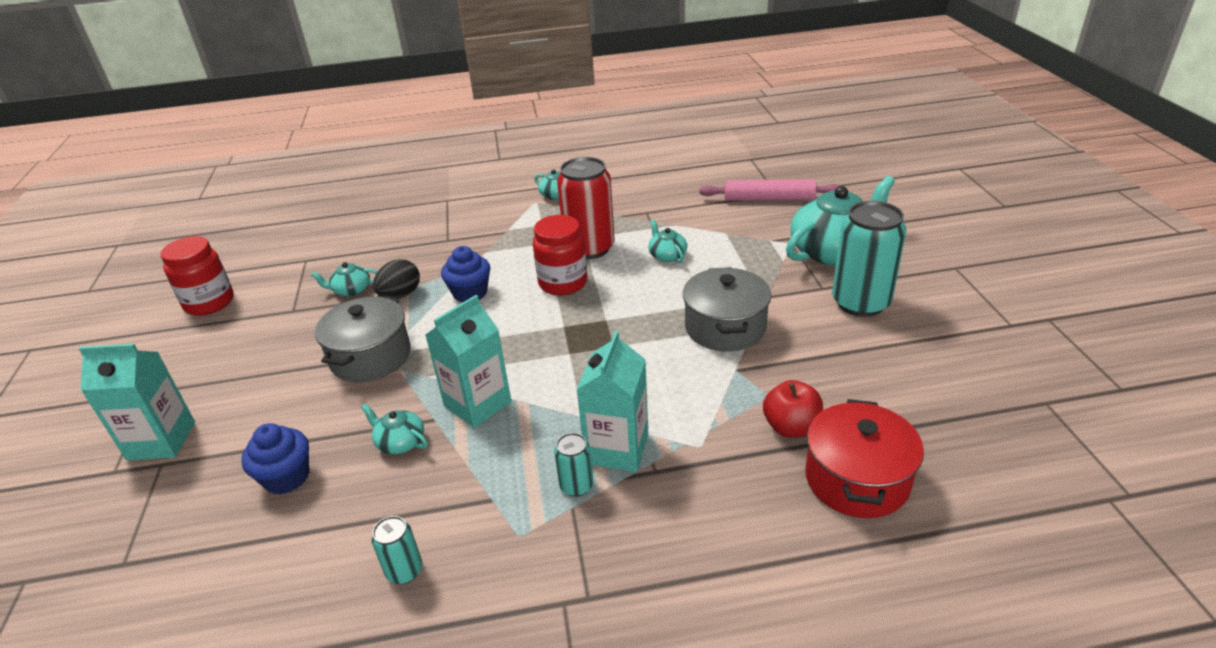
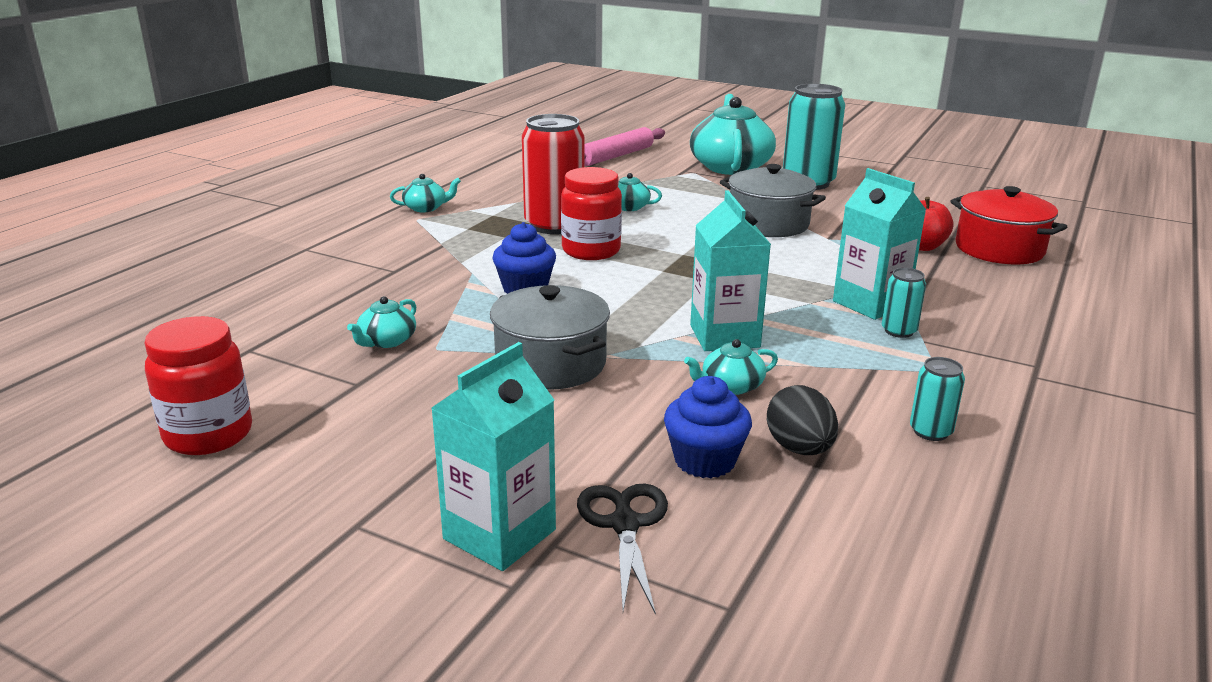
camera: 55 degrees left, 10 degrees down
black egg [373,259,420,298] -> black egg moved to [767,385,838,455]
none -> black scissors [577,484,668,615]

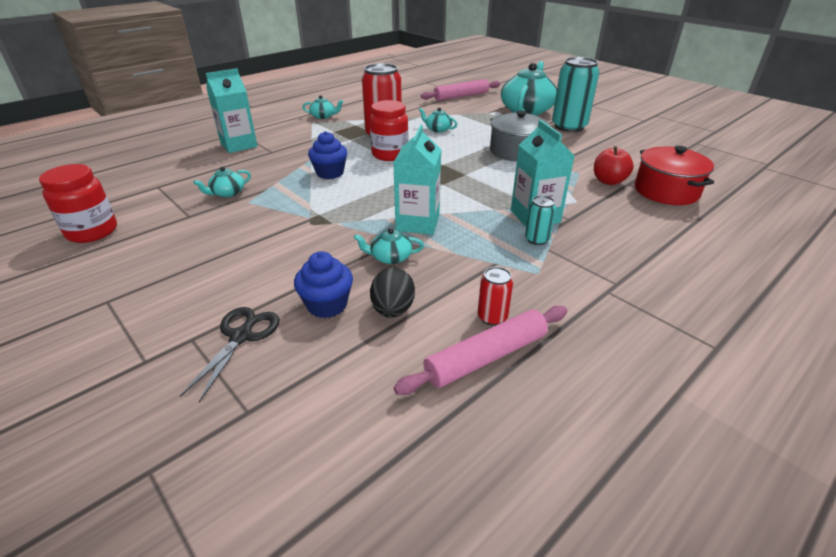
camera: 20 degrees right, 10 degrees up
turquoise carton [431,342,556,571] -> turquoise carton moved to [206,68,258,153]
grey pot [490,285,610,390] -> none
turquoise can [910,357,965,441] -> red can [478,267,513,326]
none -> pink rolling pin [394,306,567,395]

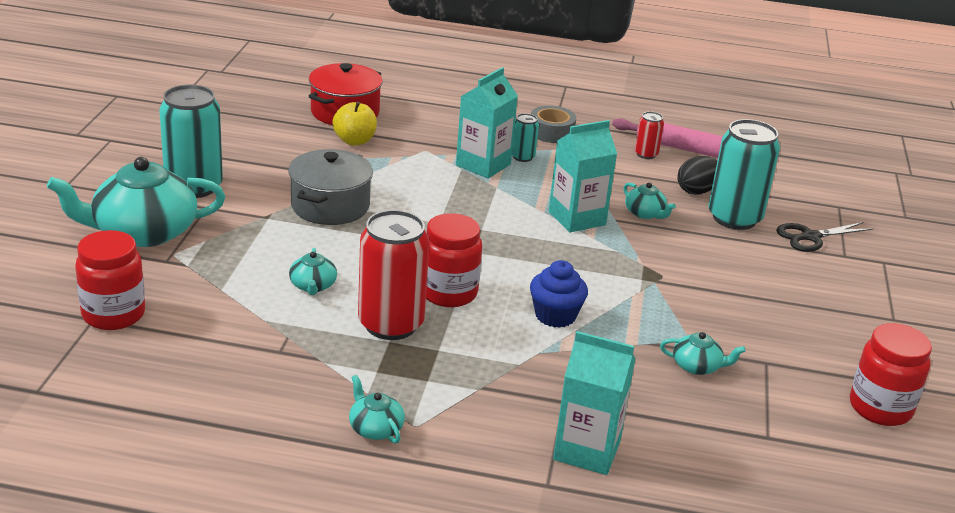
camera: 130 degrees left, 5 degrees down
blue cupcake [294,251,353,318] -> turquoise can [708,119,780,230]
pink rolling pin [421,79,500,101] -> red jar [75,230,145,330]
red apple [594,146,634,185] -> yellow apple [332,101,377,145]
none -> grey tape [531,106,576,143]

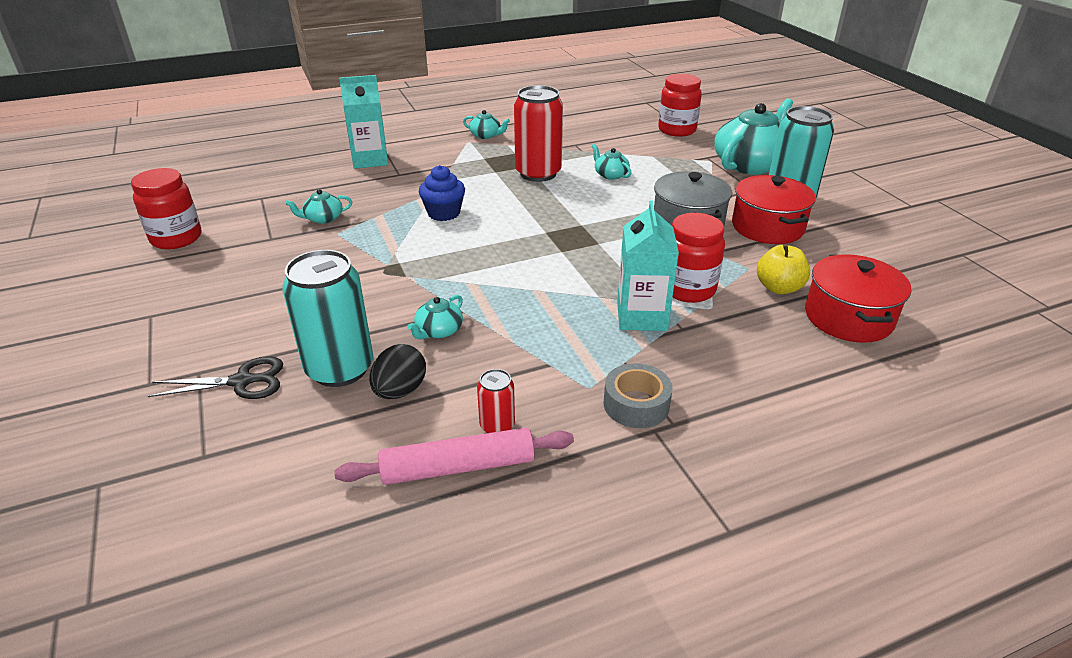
camera: 150 degrees right, 5 degrees up
red jar [426,213,482,307] -> red jar moved to [672,213,725,303]
turquoise can [512,113,539,162] -> none
turquoise carton [549,120,617,232] -> none
turquoise teapot [623,183,676,219] -> turquoise teapot turned 75 degrees counterclockwise [407,295,463,339]
black scissors [776,222,873,252] -> black scissors turned 45 degrees clockwise [148,356,283,399]
none -> red pot [732,175,816,244]

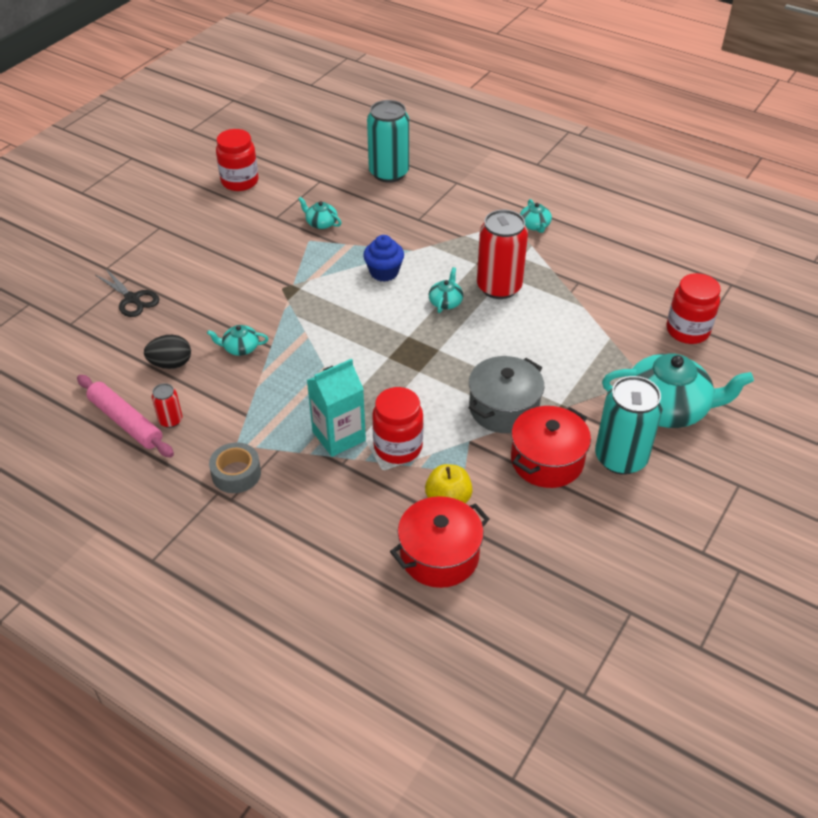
camera: 55 degrees right, 10 degrees up
turquoise can [282,250,373,387] -> turquoise can moved to [367,100,409,182]
turquoise carton [339,75,388,169] -> none
turquoise teapot [592,144,631,180] -> turquoise teapot moved to [429,267,463,313]

